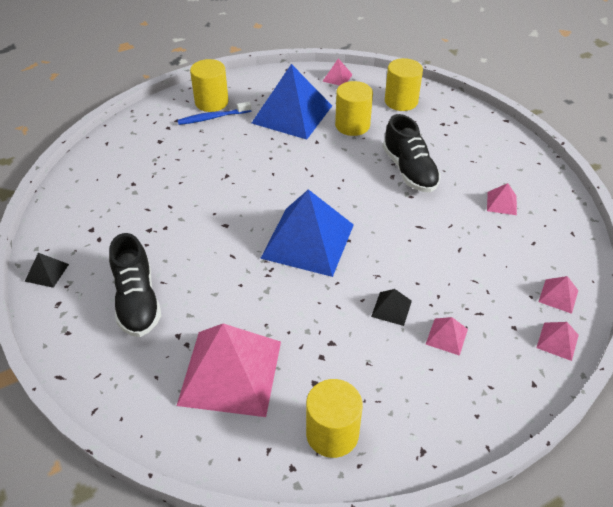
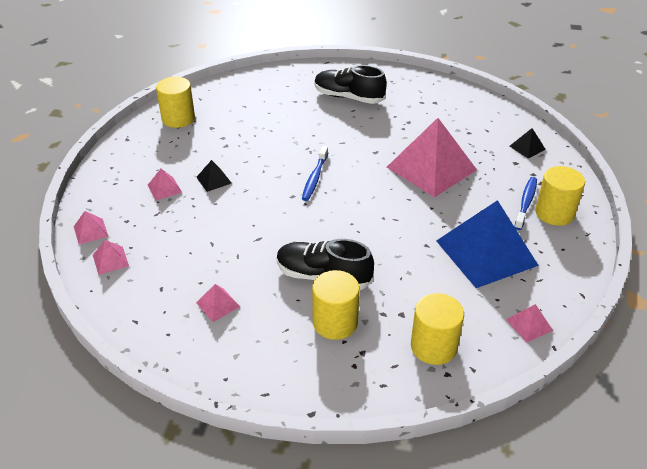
camera: 130 degrees right, 5 degrees down
black pyramid [25,253,69,288] -> black pyramid moved to [510,128,546,158]
pink pyramid [177,324,281,417] -> pink pyramid moved to [387,118,477,197]
blue pyramid [260,189,354,277] -> blue toothbrush [302,146,328,201]
yellow cylinder [335,81,373,136] -> yellow cylinder moved to [312,270,360,340]

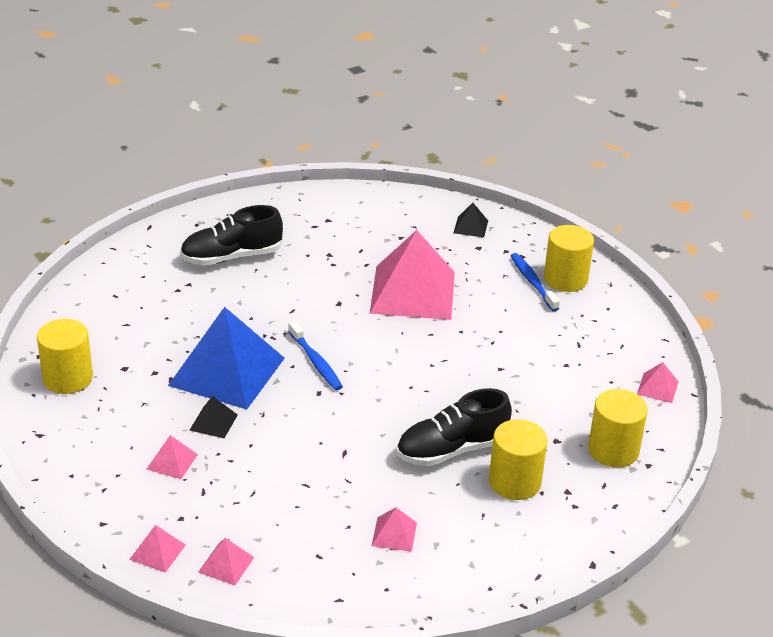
camera: 45 degrees left, 5 degrees down
blue pyramid [436,200,539,288] -> blue pyramid moved to [168,307,285,409]

